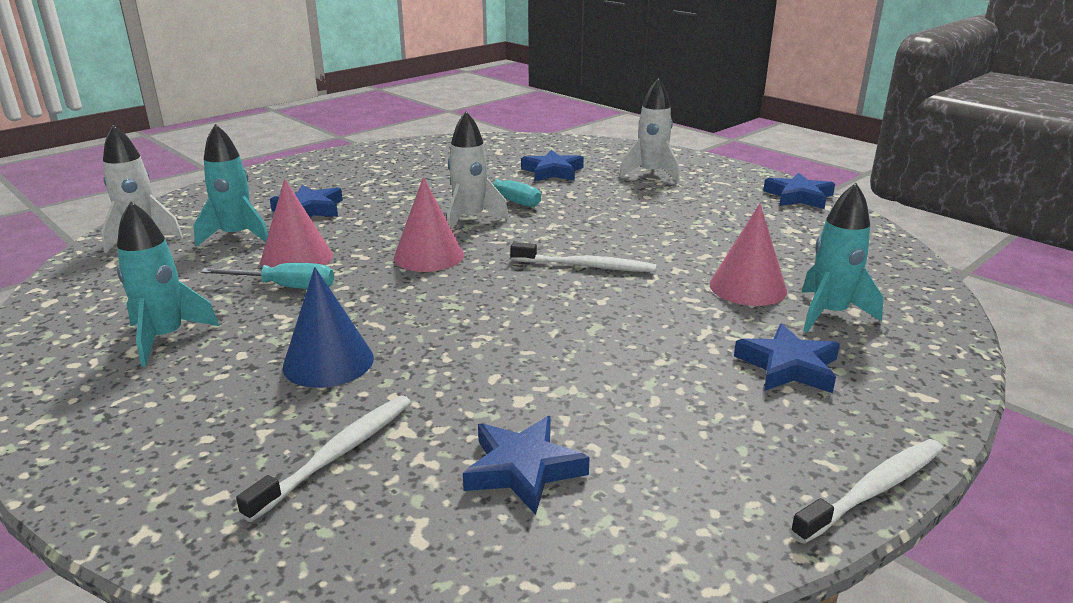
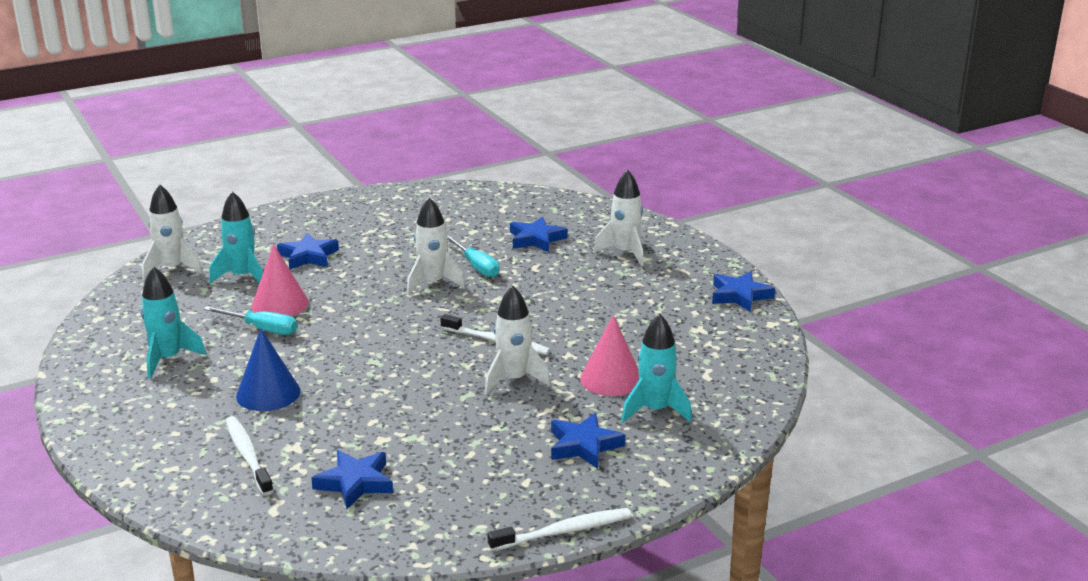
camera: 15 degrees right, 0 degrees up
white toothbrush [236,395,411,522] -> white toothbrush turned 75 degrees counterclockwise [226,416,274,496]
pink cone [394,177,464,272] -> none
none -> white rocket [484,286,551,395]

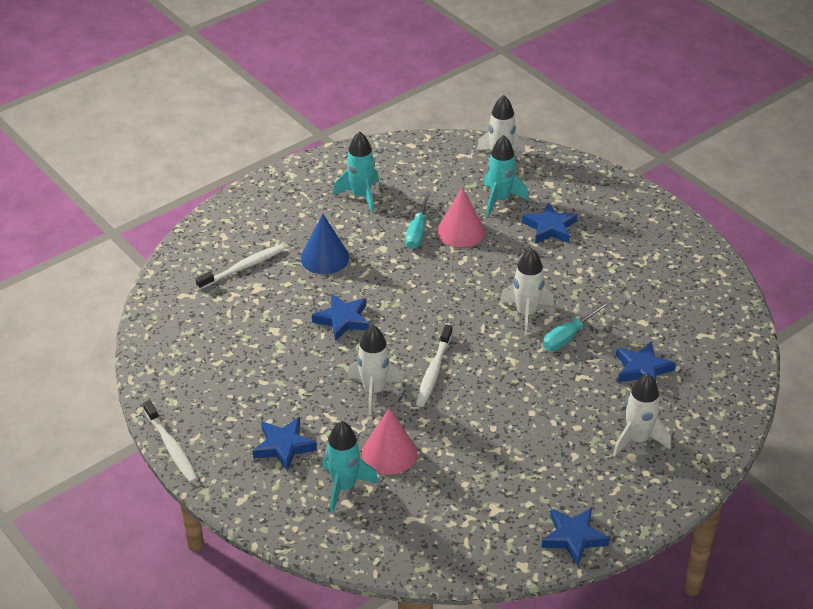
camera: 80 degrees right, 15 degrees up
blue star [311,450,393,509] -> blue star moved to [312,293,369,341]

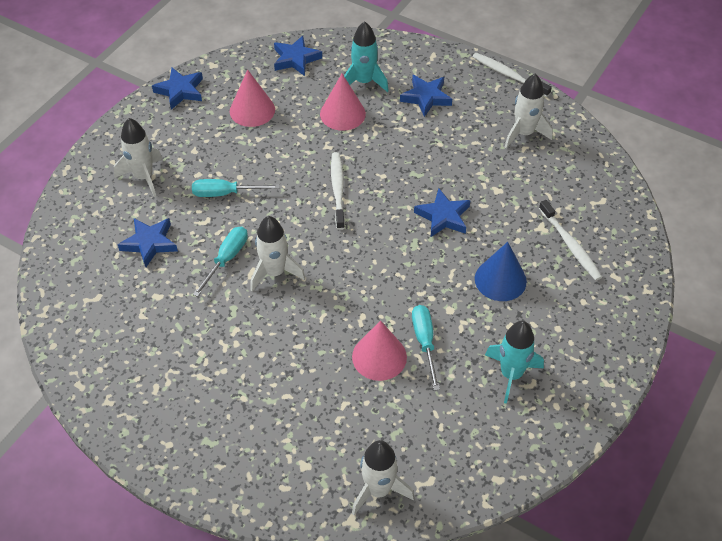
camera: 160 degrees right, 10 degrees up
white toothbrush [196,244,285,290] -> white toothbrush turned 60 degrees counterclockwise [539,200,602,281]
white rocket [348,325,405,415] -> white rocket moved to [505,74,553,148]
turquoise rocket [484,135,529,216] -> none
blue star [522,202,577,243] -> blue star moved to [274,36,322,76]
none -> turquoise screwdriver [192,179,280,197]
none -> pink cone [230,70,275,127]

